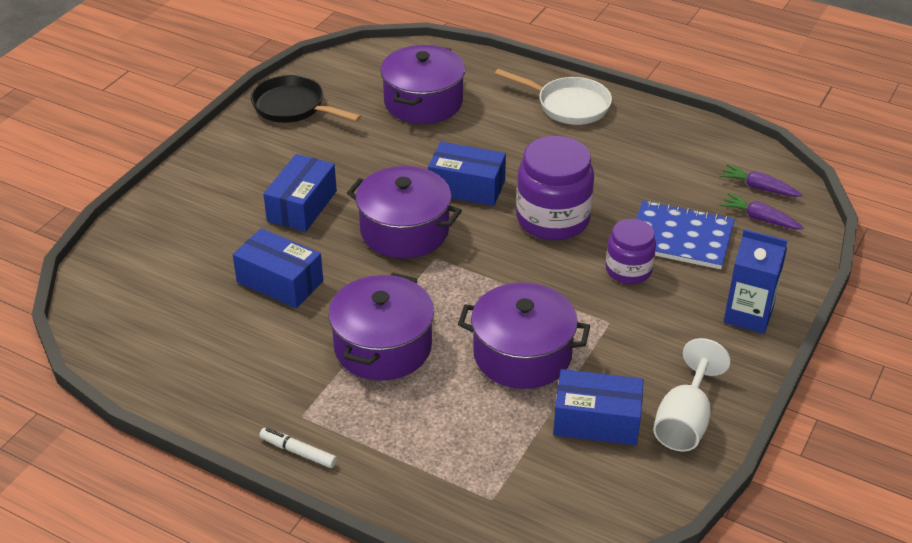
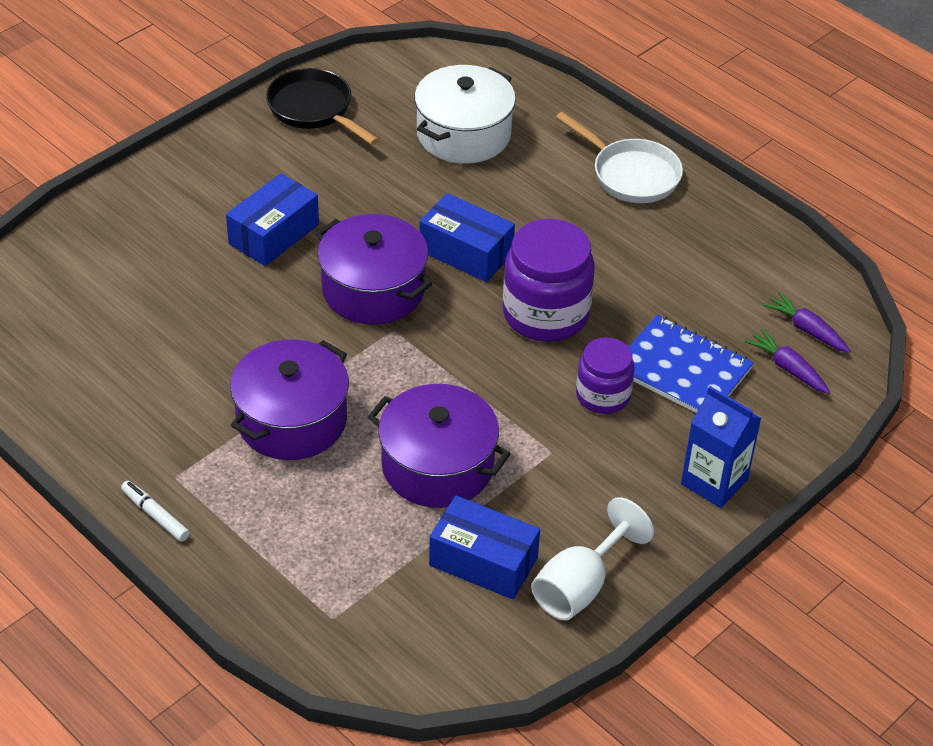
camera: 15 degrees right, 5 degrees up
blue box [233,228,323,308] -> none
purple pot [380,45,465,124] -> white pot [414,65,516,164]

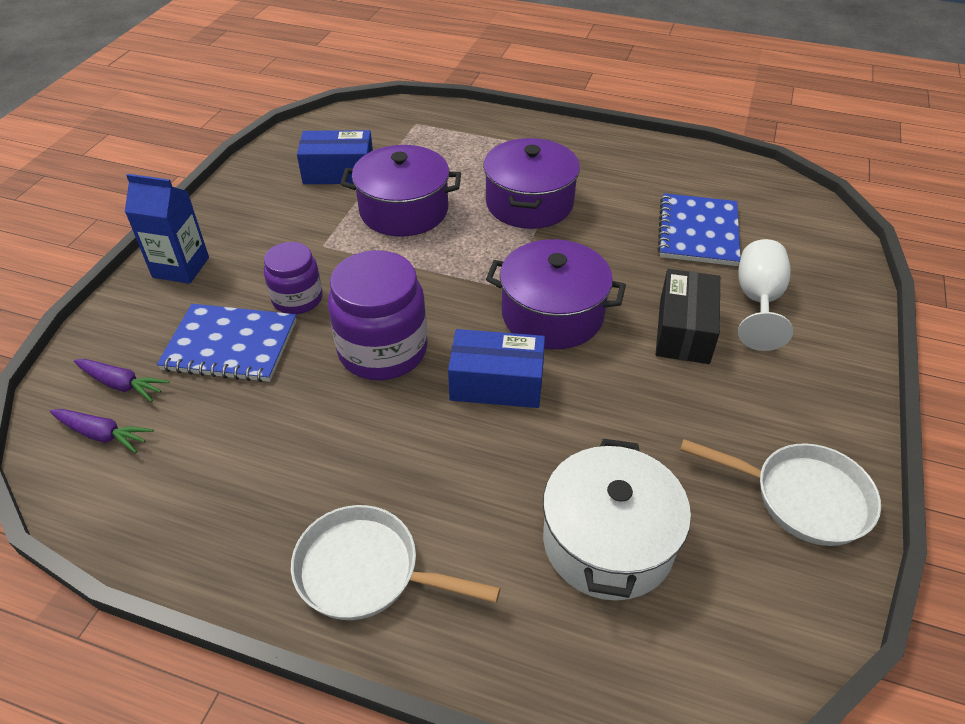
camera: 155 degrees right, 0 degrees up
white marker [121,481,190,542] -> none
blue box [226,173,319,266] -> black box [655,269,720,364]
black pan [266,68,379,145] -> white pan [680,439,881,546]
white goblet [531,497,654,621] -> white goblet moved to [738,239,793,351]
none -> blue notebook [657,193,740,266]

